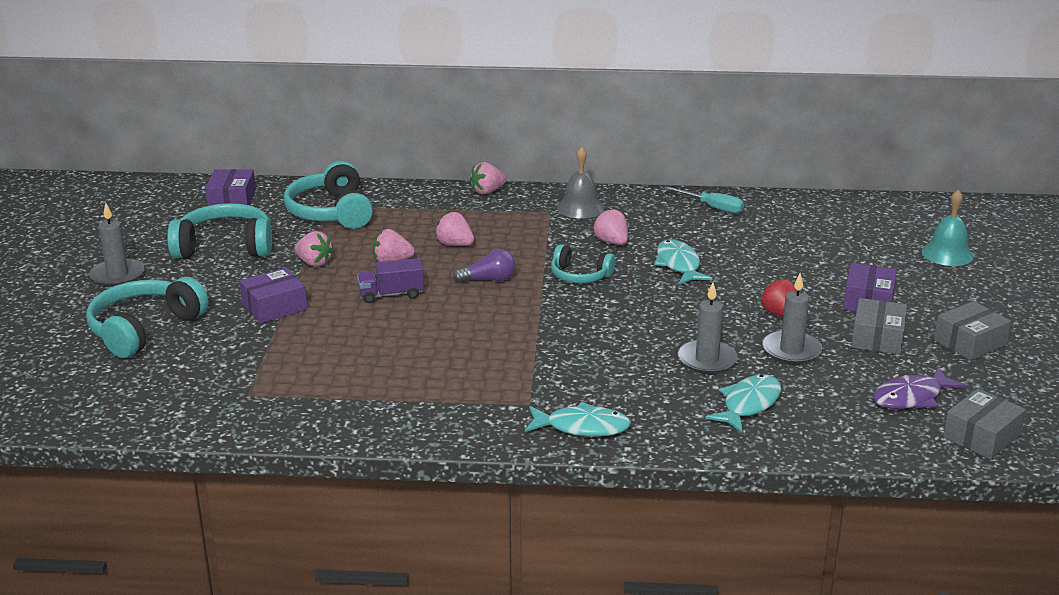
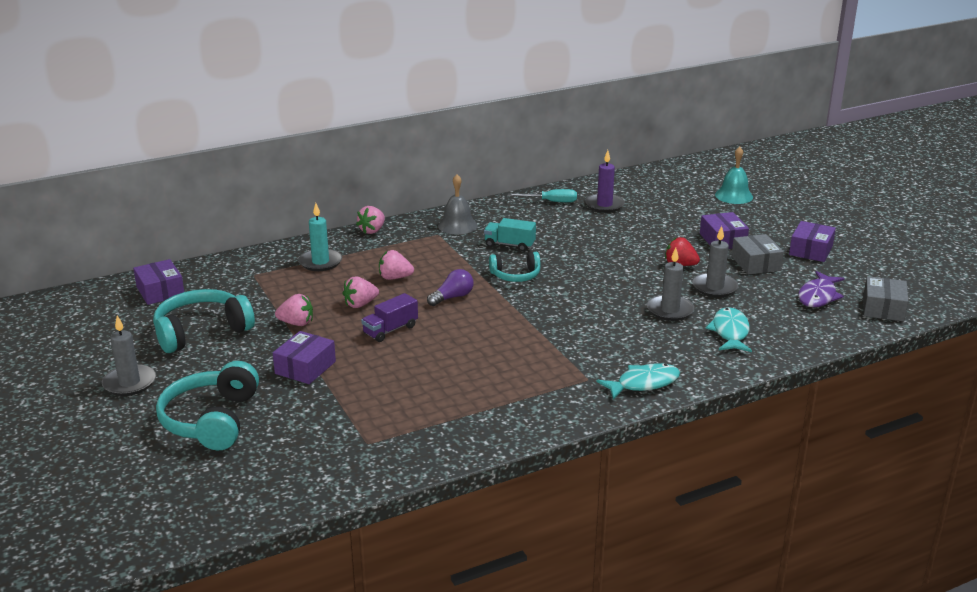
camera: 30 degrees left, 0 degrees up
turquoise headphones [284,161,373,229] -> none
pink strawberry [592,208,628,245] -> turquoise truck [484,218,536,251]
turquoise fish [654,240,712,284] -> none
grey box [934,301,1011,361] -> purple box [789,221,836,262]
none -> turquoise candle [298,203,342,271]
none -> purple candle [585,150,625,213]

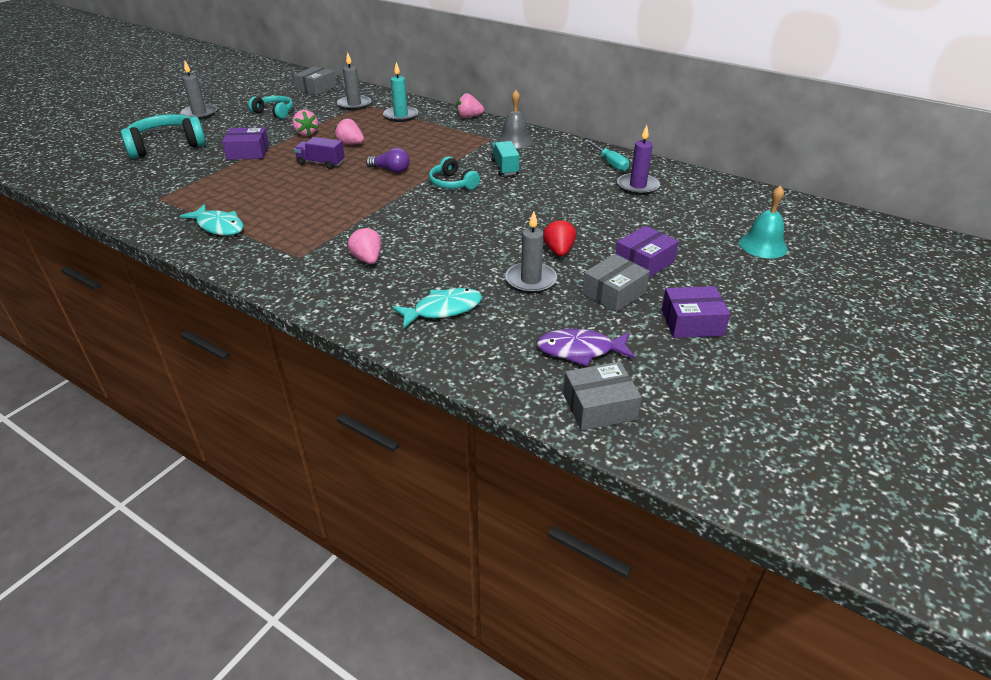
camera: 60 degrees right, 10 degrees up
purple box [133,259,184,305] -> grey box [294,66,337,96]
turquoise headphones [153,289,255,353] -> turquoise headphones [248,96,293,119], size x0.60
pink strawberry [379,250,414,280] -> pink strawberry moved to [348,227,381,264]
turquoise fish [596,363,680,400] -> turquoise fish moved to [180,204,244,236]
grey candle [647,248,694,321] -> grey candle moved to [337,52,371,111]

